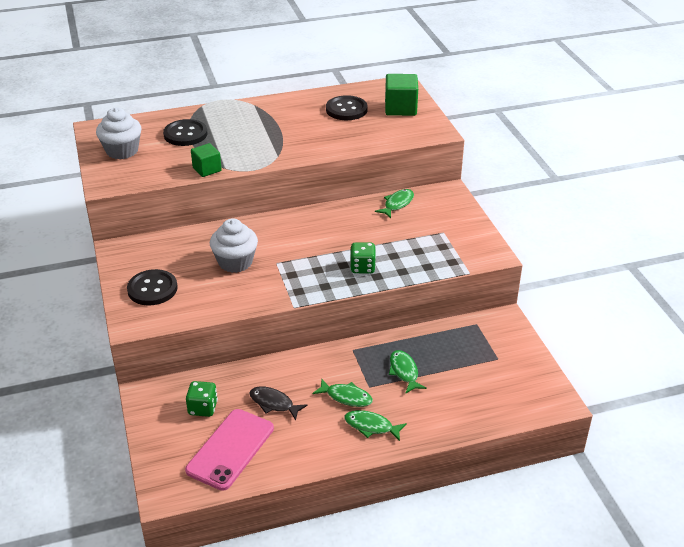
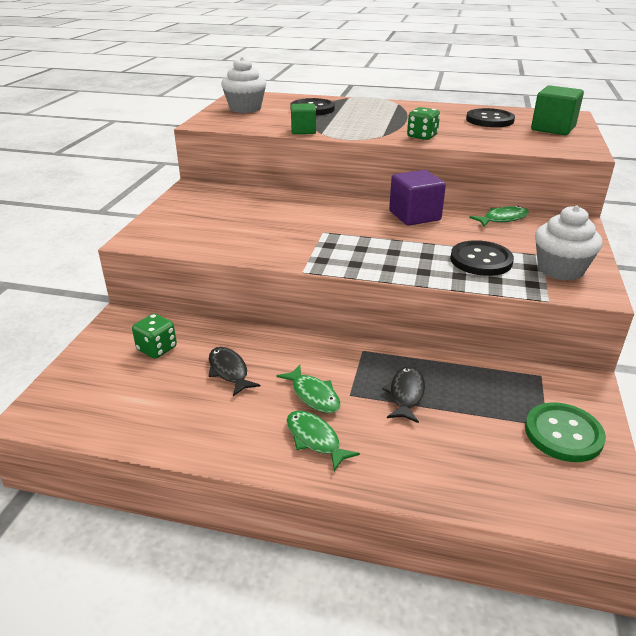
camera: 30 degrees right, 5 degrees down
black button [127,269,178,305] -> black button moved to [450,240,514,276]
pink phone [185,409,274,491] -> none
white cupcake [210,219,258,273] -> white cupcake moved to [535,205,602,281]
green dice [350,242,376,274] -> green dice moved to [407,107,440,140]
green fish [389,350,427,394] -> black fish [382,366,425,423]
none -> purple cube [389,170,446,226]
none -> green button [525,403,606,462]

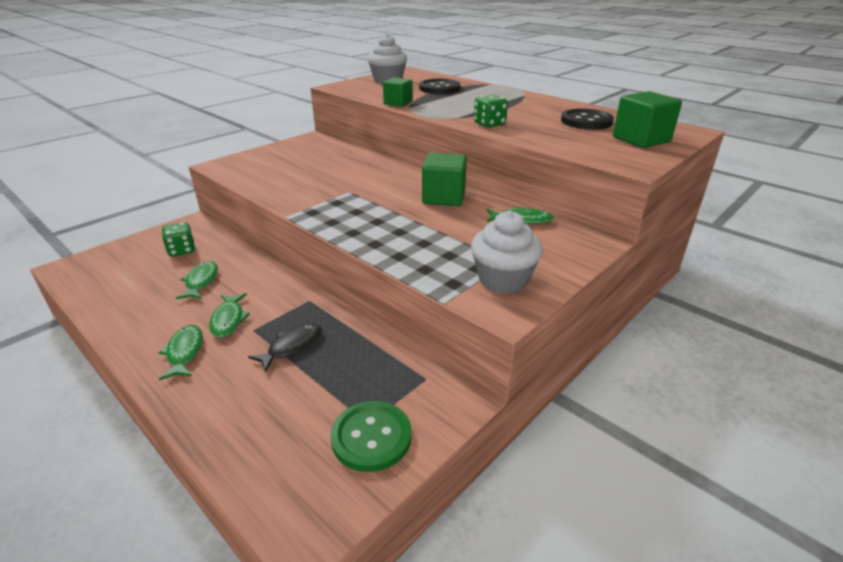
camera: 30 degrees right, 0 degrees up
black fish [209,347,260,396] -> green fish [176,261,218,299]
purple cube [389,170,446,226] -> green cube [422,153,467,206]
black button [450,240,514,276] -> none

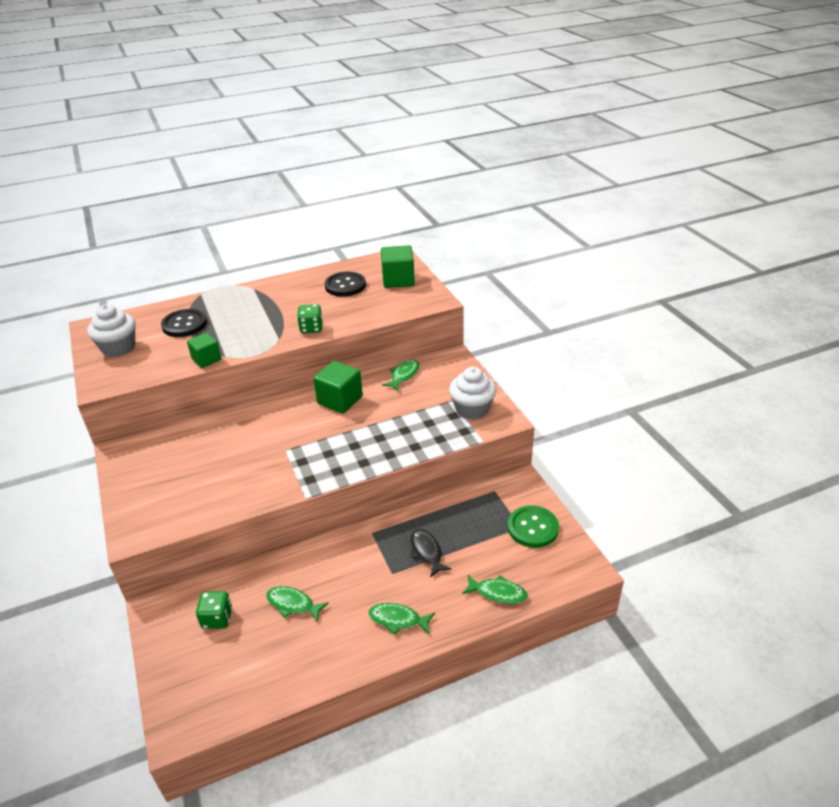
camera: 65 degrees left, 5 degrees up
green fish [209,293,250,338] -> green fish moved to [462,575,528,604]

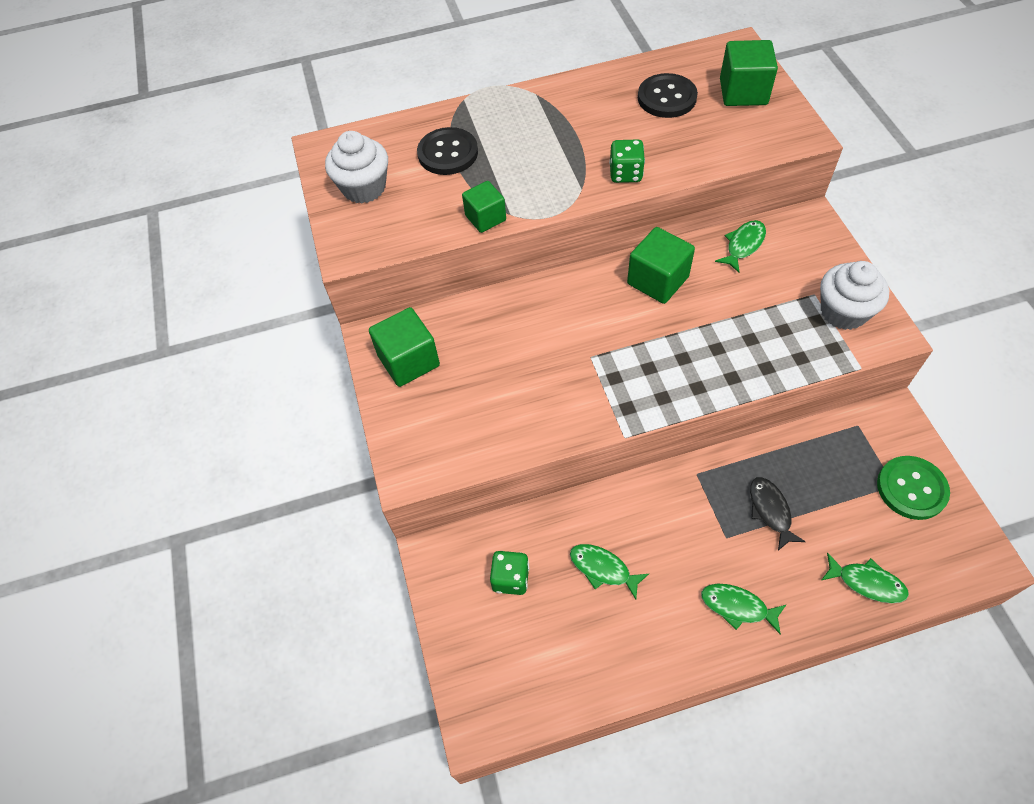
camera: 10 degrees right, 20 degrees up
none -> green cube [369,307,440,387]

